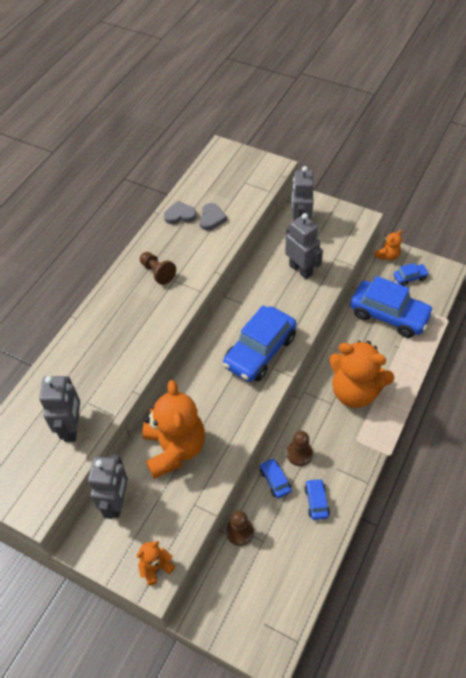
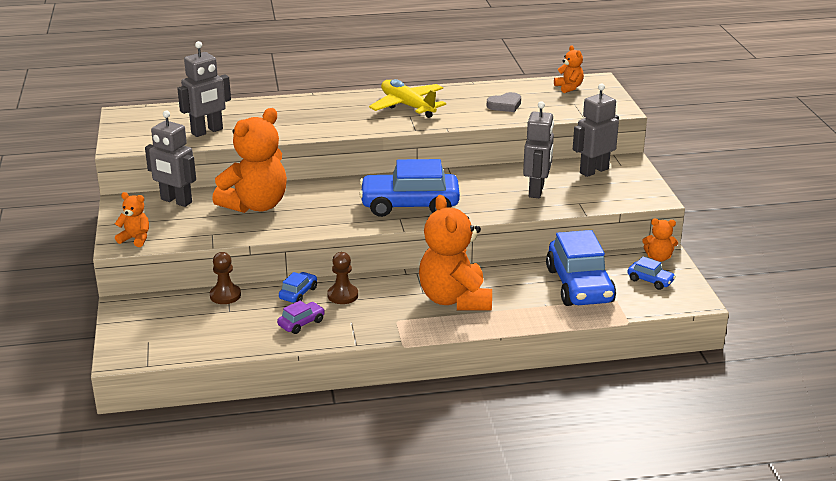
camera: 50 degrees right, 25 degrees down
grey robot [88,454,128,519] -> grey robot turned 60 degrees clockwise [145,111,196,207]
brown pawn [140,252,176,285] -> yellow plane [369,79,446,118]
grey heart [164,201,197,224] -> none
blue car [304,478,330,520] -> purple car [277,301,325,334]
none -> orange teddy bear [554,45,584,93]

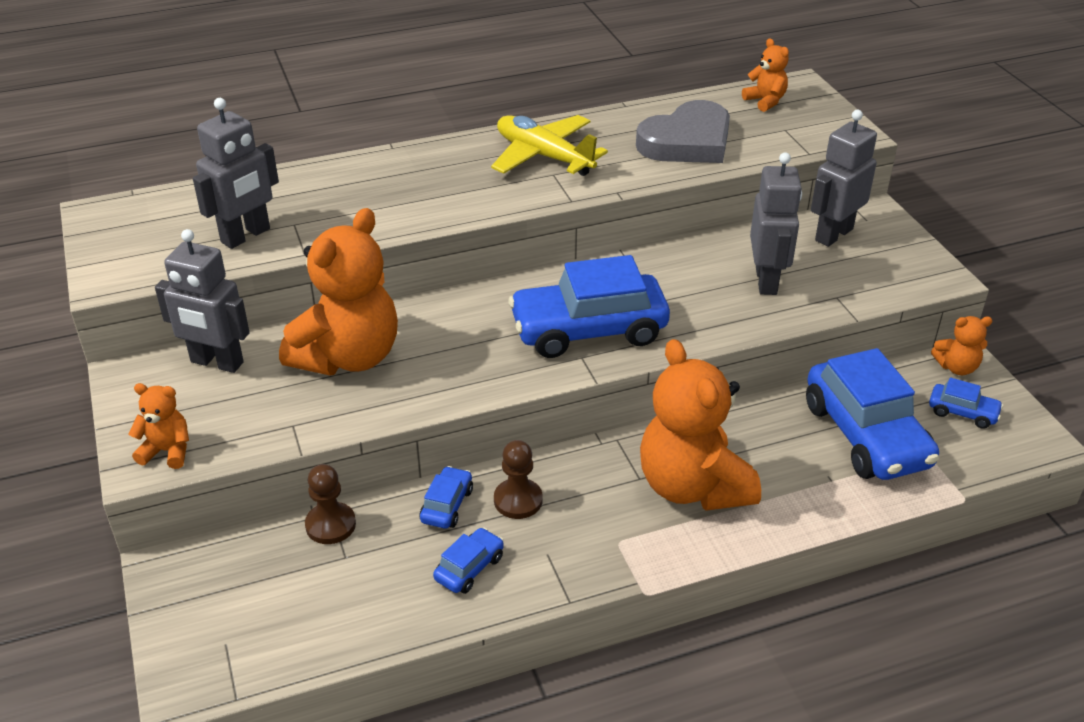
camera: 10 degrees left, 10 degrees up
purple car [277,301,325,334] -> blue car [433,527,504,594]
grey heart [487,92,521,112] -> grey heart [636,100,730,163], size x1.88

